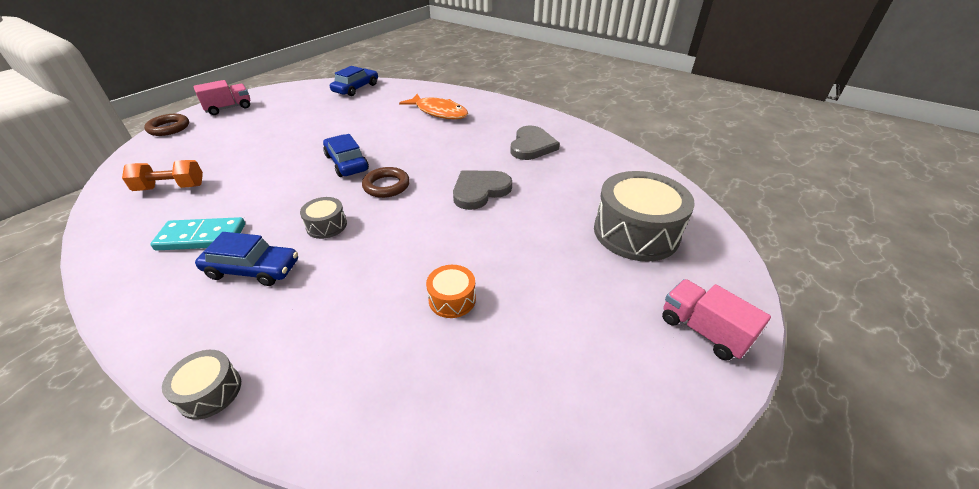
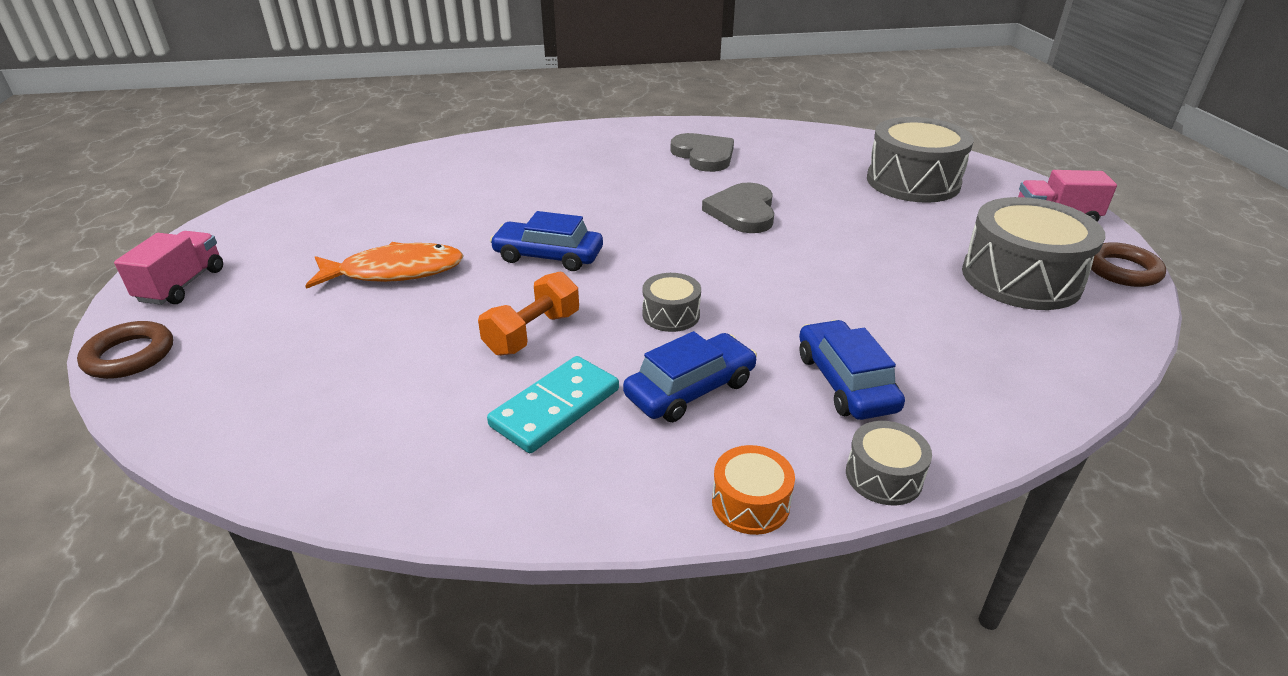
camera: 45 degrees left, 5 degrees down
orange dumbbell [122,160,203,191] -> orange dumbbell moved to [478,271,579,356]
blue car [330,66,378,96] -> blue car moved to [799,320,905,420]
brown ring [362,167,410,198] -> brown ring moved to [1091,242,1166,287]
orange fish [399,94,468,119] -> orange fish moved to [305,242,464,289]
orange drum [426,265,476,318] -> orange drum moved to [712,445,795,535]
none -> grey drum [962,197,1105,310]

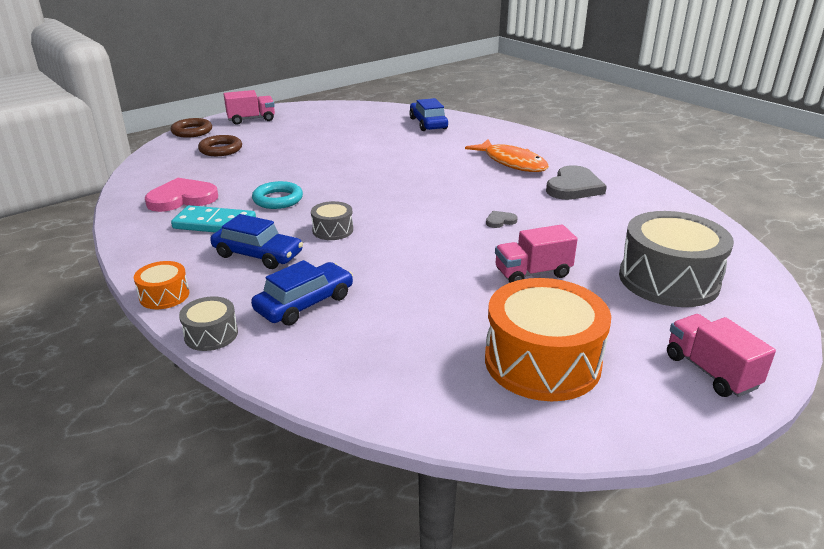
camera: 60 degrees right, 5 degrees down
orange fish [305,242,464,289] -> orange fish moved to [465,139,549,172]
orange dumbbell [478,271,579,356] -> turquoise ring [252,181,303,209]
blue car [490,211,603,271] -> blue car moved to [409,98,448,131]
grey heart [702,183,774,233] -> grey heart [486,211,518,228], size x0.46
grey drum [962,197,1105,310] -> orange drum [485,278,611,401]
brown ring [1091,242,1166,287] -> brown ring moved to [198,135,242,156]
none -> pink heart [145,178,218,212]
none -> pink truck [495,224,578,283]

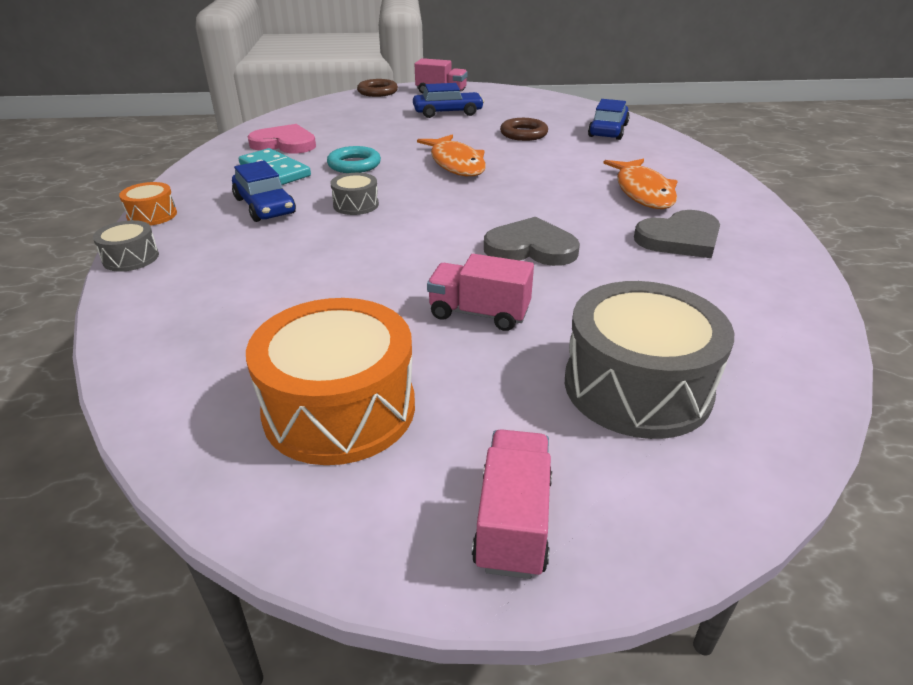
camera: 35 degrees right, 5 degrees up
brown ring [198,135,242,156] -> brown ring moved to [500,118,548,141]
blue car [251,260,353,326] -> blue car moved to [413,83,484,118]
grey heart [486,211,518,228] -> grey heart [484,217,580,266], size x2.20
none -> orange fish [417,135,486,176]

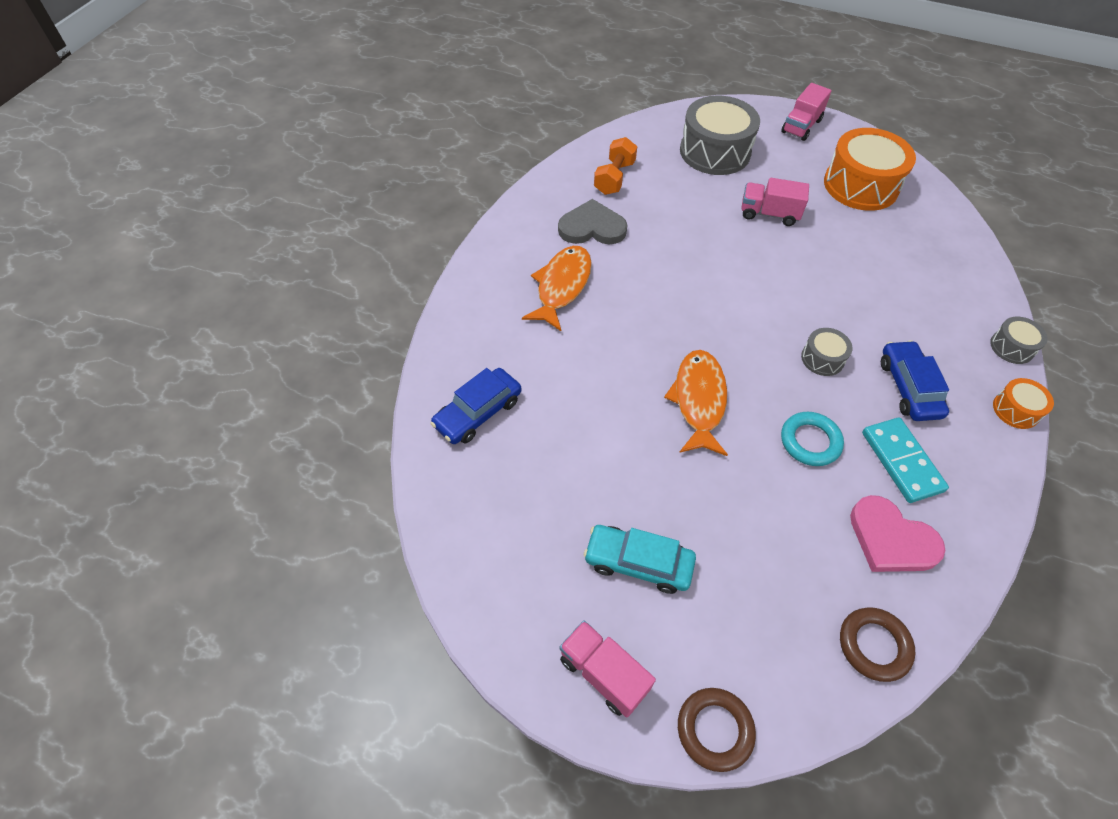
camera: 155 degrees left, 20 degrees up
blue car [413,83,484,118] -> turquoise car [584,525,696,594]
pink truck [427,254,534,331] -> pink truck turned 150 degrees clockwise [742,178,809,226]
grey heart [484,217,580,266] -> none
brown ring [500,118,548,141] -> brown ring moved to [840,608,915,682]
none -> orange dumbbell [594,137,637,195]

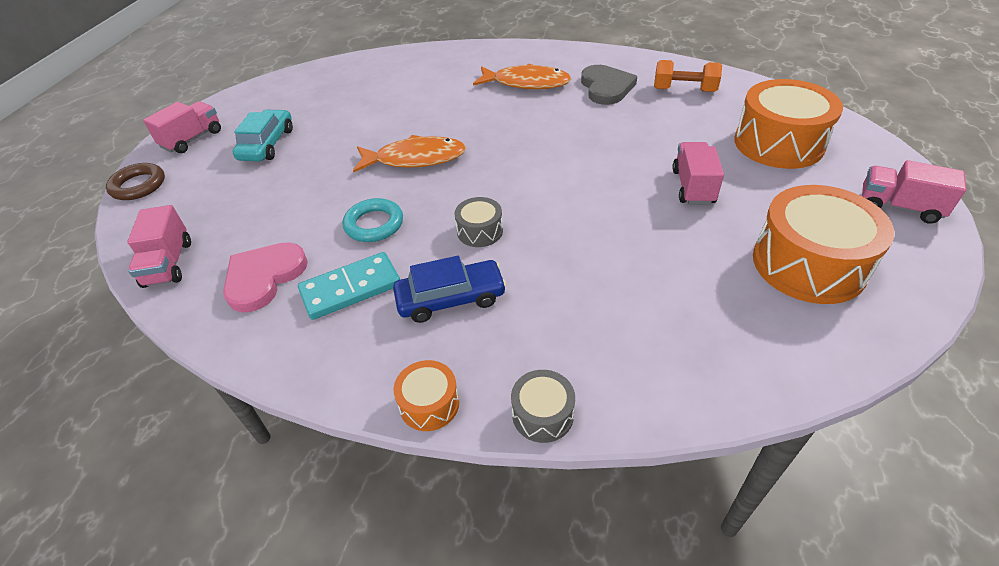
camera: 85 degrees right, 10 degrees down
blue car [430,368,522,444] -> none
grey drum [680,95,760,175] -> orange drum [734,79,843,169]
brown ring [840,608,915,682] -> pink truck [127,205,191,288]

